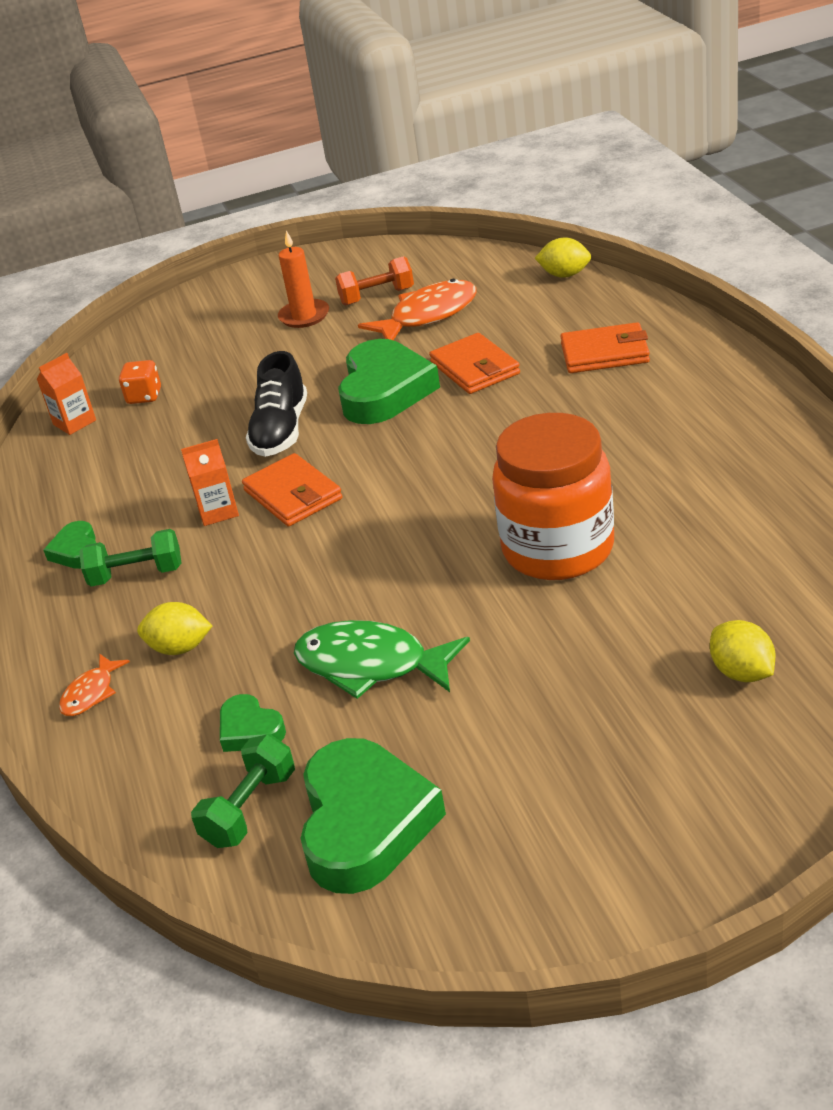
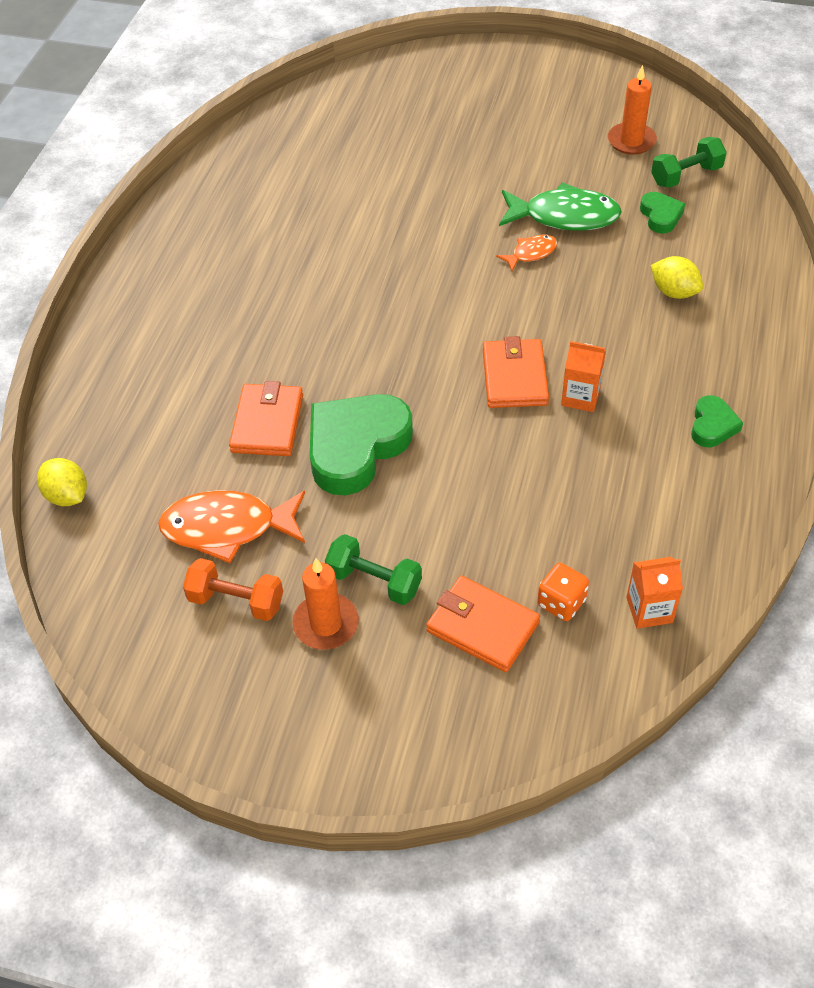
camera: 150 degrees left, 15 degrees up
orange fish [59,654,130,716] -> orange fish moved to [496,235,557,271]
green dumbbell [79,529,182,587] -> green dumbbell moved to [325,534,422,605]
black shoe [246,351,307,457] -> none
green fish [294,620,470,699] -> green fish turned 45 degrees counterclockwise [499,182,622,231]
green heart [300,738,446,894] -> orange candle [608,65,657,155]
orange jar [492,413,614,580] -> none
orange wallet [560,322,650,373] -> orange wallet moved to [426,576,540,672]
yellow lemon [710,620,775,682] -> none

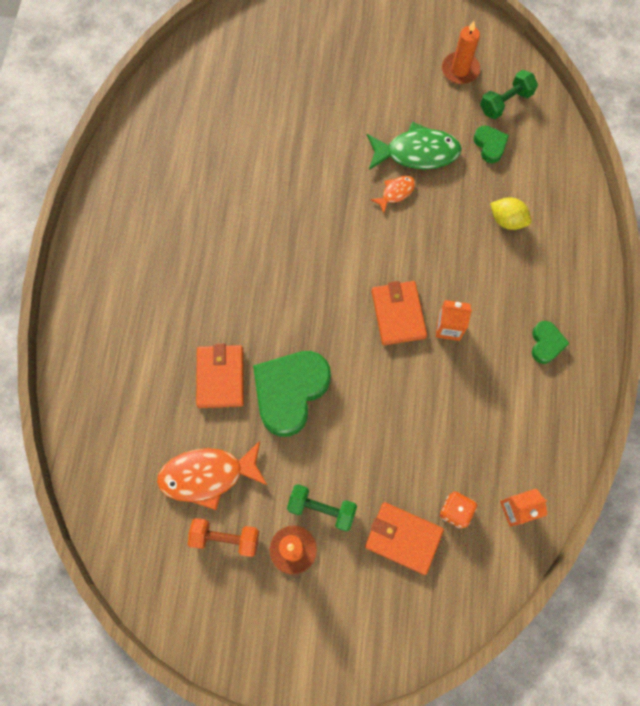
camera: 10 degrees left, 20 degrees up
yellow lemon [37,458,87,506] -> none

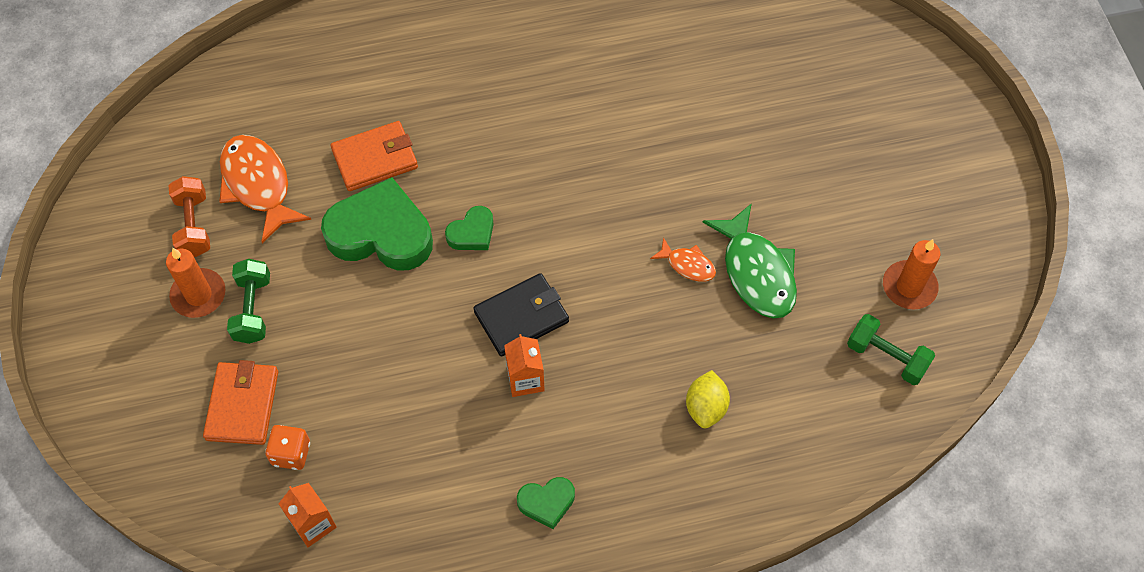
camera: 70 degrees right, 10 degrees down
orange wallet [372,281,427,345] -> black wallet [474,273,569,357]
green heart [473,126,509,163] -> green heart moved to [445,206,494,250]

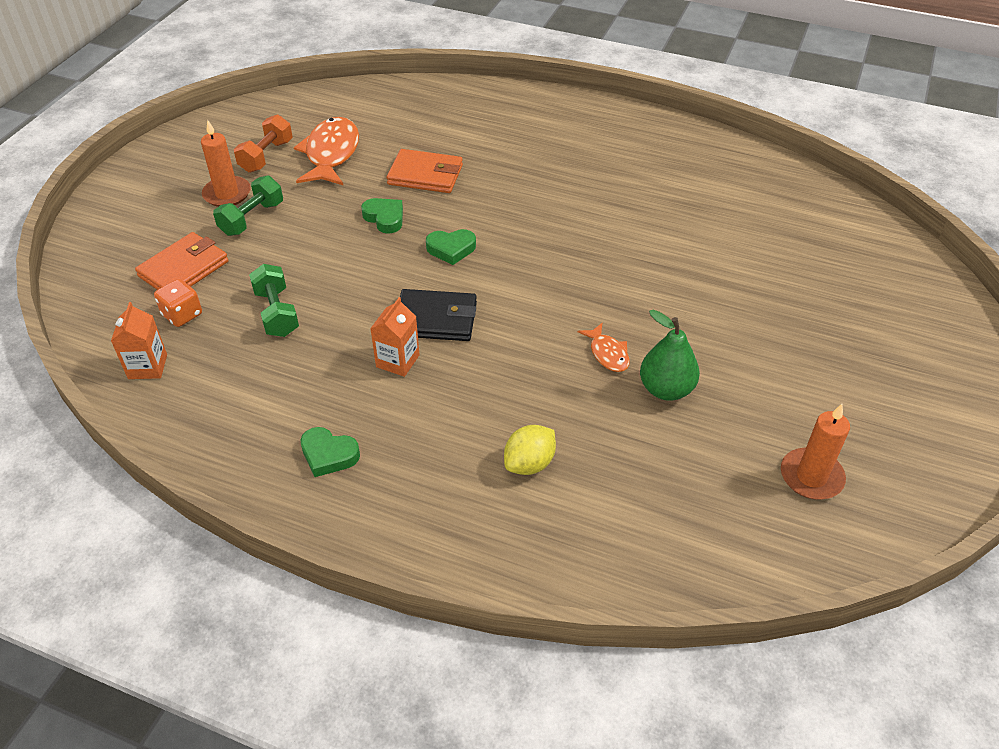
camera: 35 degrees right, 15 degrees down
green heart [321,177,433,270] -> green heart [361,198,403,234], size x0.49
green fish [703,203,797,319] -> green pear [640,310,700,401]
green dumbbell [847,314,935,385] -> green dumbbell moved to [249,264,299,337]

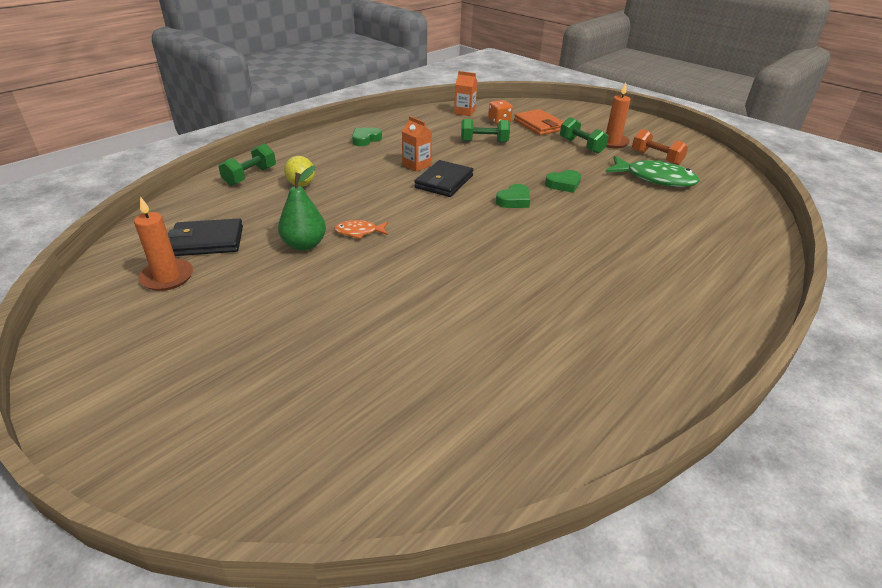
camera: 110 degrees right, 10 degrees down
orange fish [294,117,359,186] -> green fish [606,156,700,187]
orange wallet [387,149,463,193] -> none
green heart [426,229,476,265] -> green heart turned 150 degrees counterclockwise [496,184,530,208]
none -> black wallet [168,219,243,256]
none -> green dumbbell [218,144,276,186]

